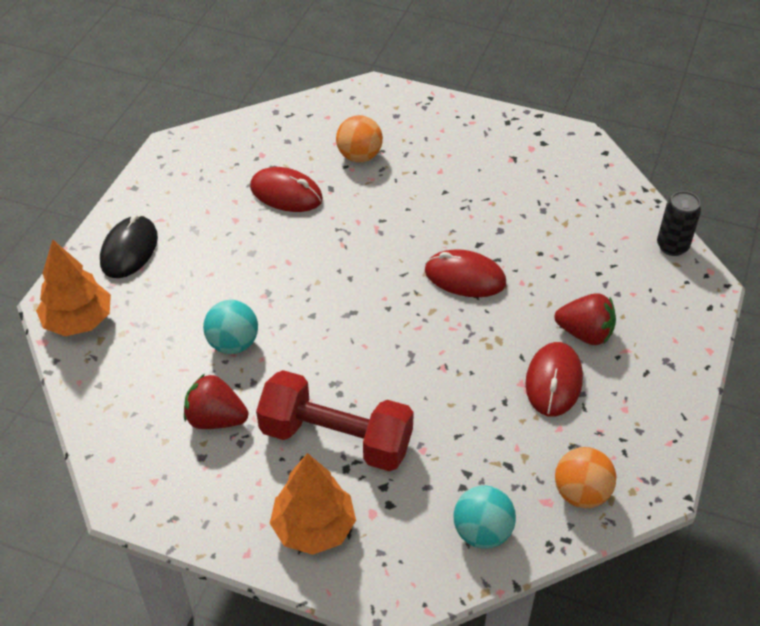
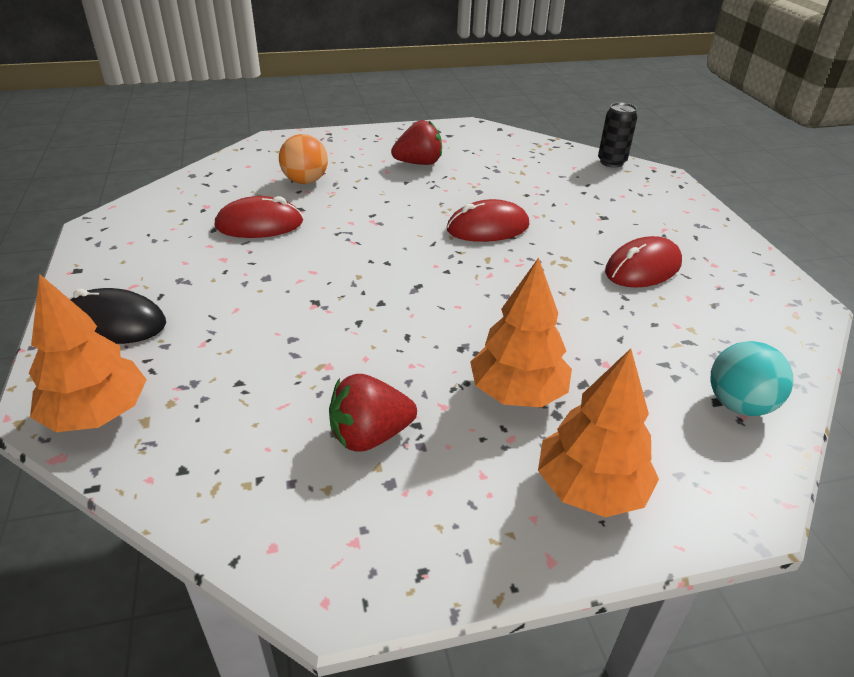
camera: 35 degrees left, 10 degrees down
black mouse [100,215,158,278] -> black mouse turned 60 degrees counterclockwise [69,288,166,344]
turquoise ball [203,300,258,354] -> none
red dumbbell [256,370,414,471] -> orange tree [470,258,572,407]
red mouse [525,342,583,417] -> red mouse turned 75 degrees clockwise [605,236,682,287]
red strawberry [555,293,616,345] -> red strawberry moved to [391,120,442,165]
orange ball [555,447,616,508] -> none

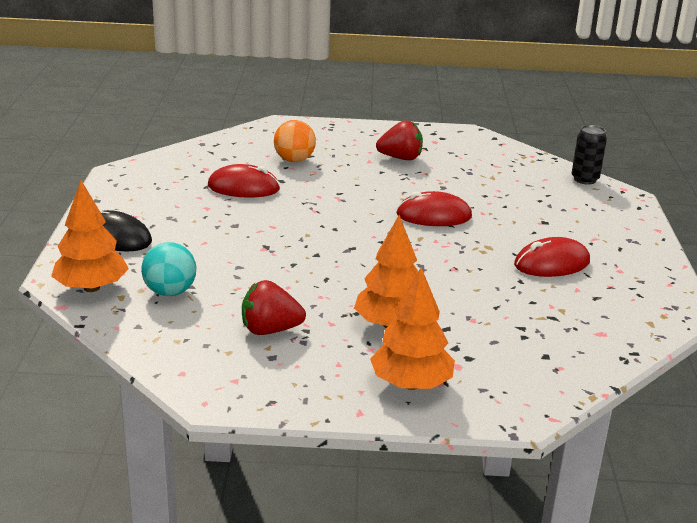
camera: 15 degrees right, 10 degrees down
turquoise ball [711,341,794,416] -> turquoise ball moved to [141,242,196,296]

